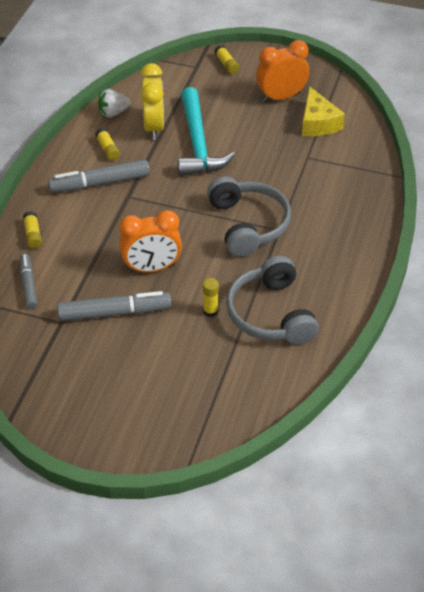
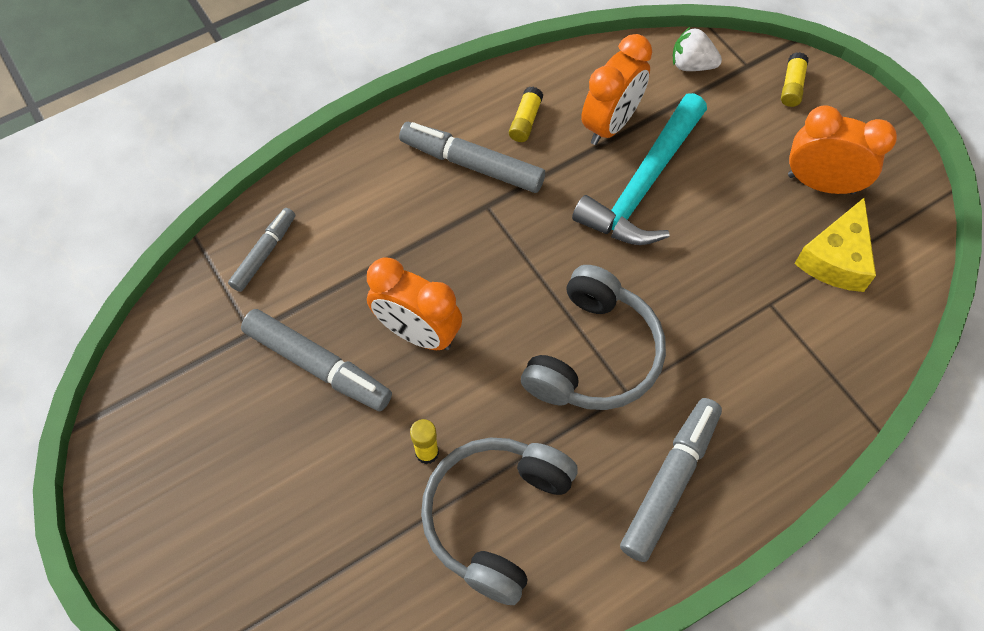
camera: 40 degrees right, 15 degrees up
yellow glue stick [23,211,42,249] -> none
white strawberry [98,89,130,117] -> white strawberry moved to [673,27,722,71]
yellow clock [141,63,164,140] -> orange clock [581,34,652,145]
none -> grey marker [620,398,722,562]

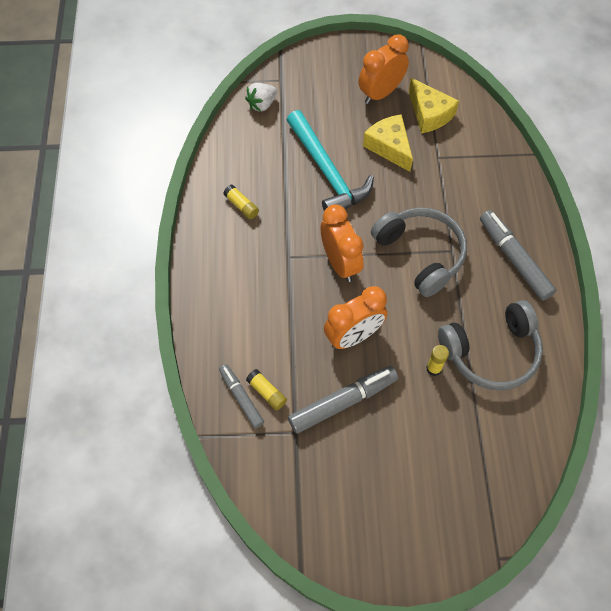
camera: 60 degrees left, 0 degrees up
grey marker [399,122,545,193] -> none
grey headphones [421,437,578,605] -> grey headphones turned 75 degrees counterclockwise [438,300,543,390]
orange clock [581,34,652,145] -> orange clock moved to [321,204,364,282]
yellow glue stick [781,52,809,107] -> yellow glue stick moved to [246,369,287,410]
none -> yellow cheese [363,114,413,172]

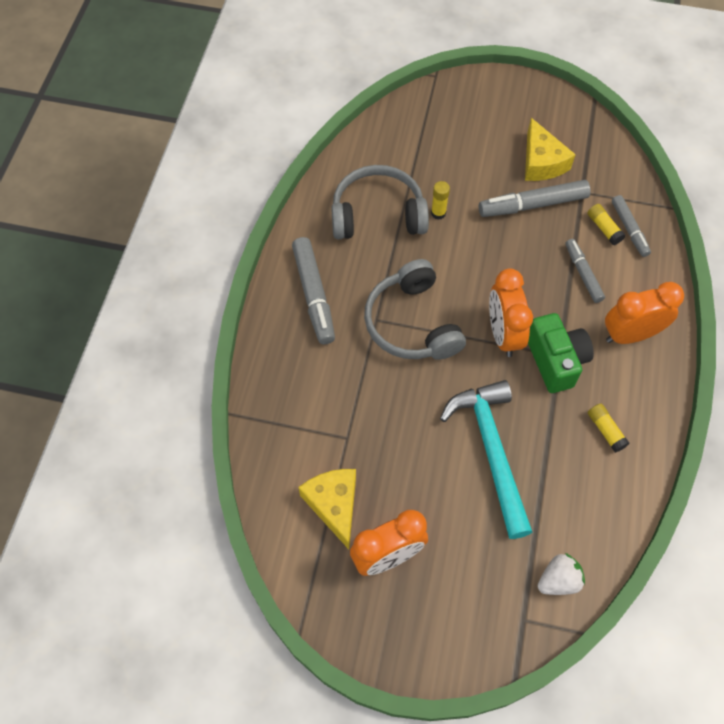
camera: 165 degrees left, 0 degrees up
orange clock [324,286,387,349] -> orange clock moved to [605,282,684,344]
yellow cheese [363,114,413,172] -> yellow cheese moved to [525,118,576,181]
none -> green camera [528,313,594,393]
none -> grey marker [566,239,605,303]

